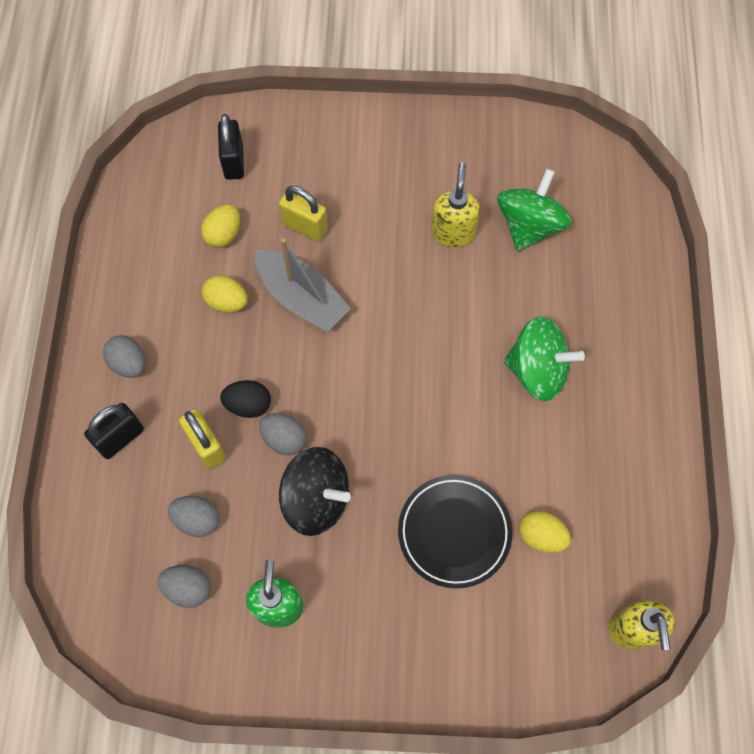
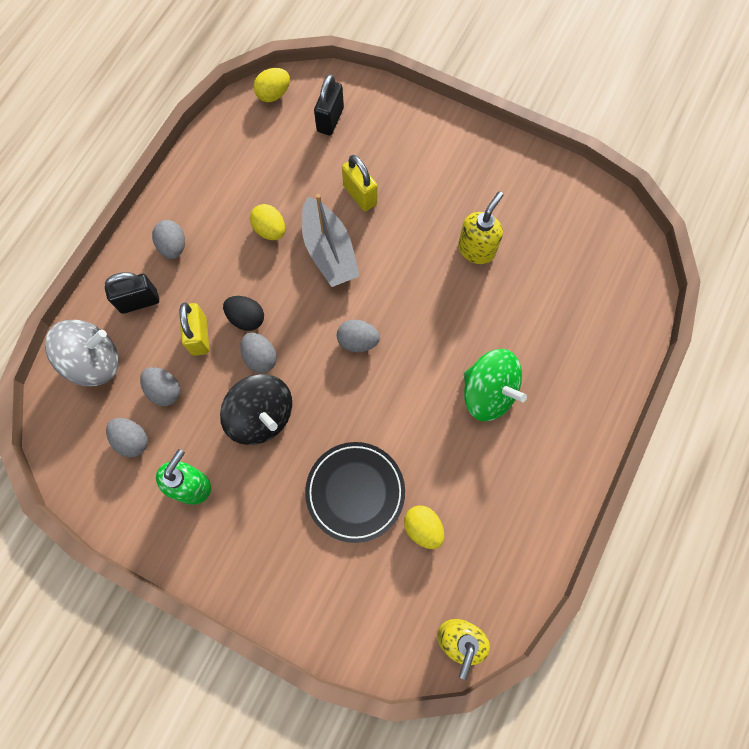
camera: 25 degrees right, 5 degrees up
yellow egg [201,204,240,248] -> yellow egg moved to [253,68,290,102]
green spinning top [497,169,572,251] -> none
none -> grey spinning top [45,320,119,386]
none -> grey egg [337,319,380,352]

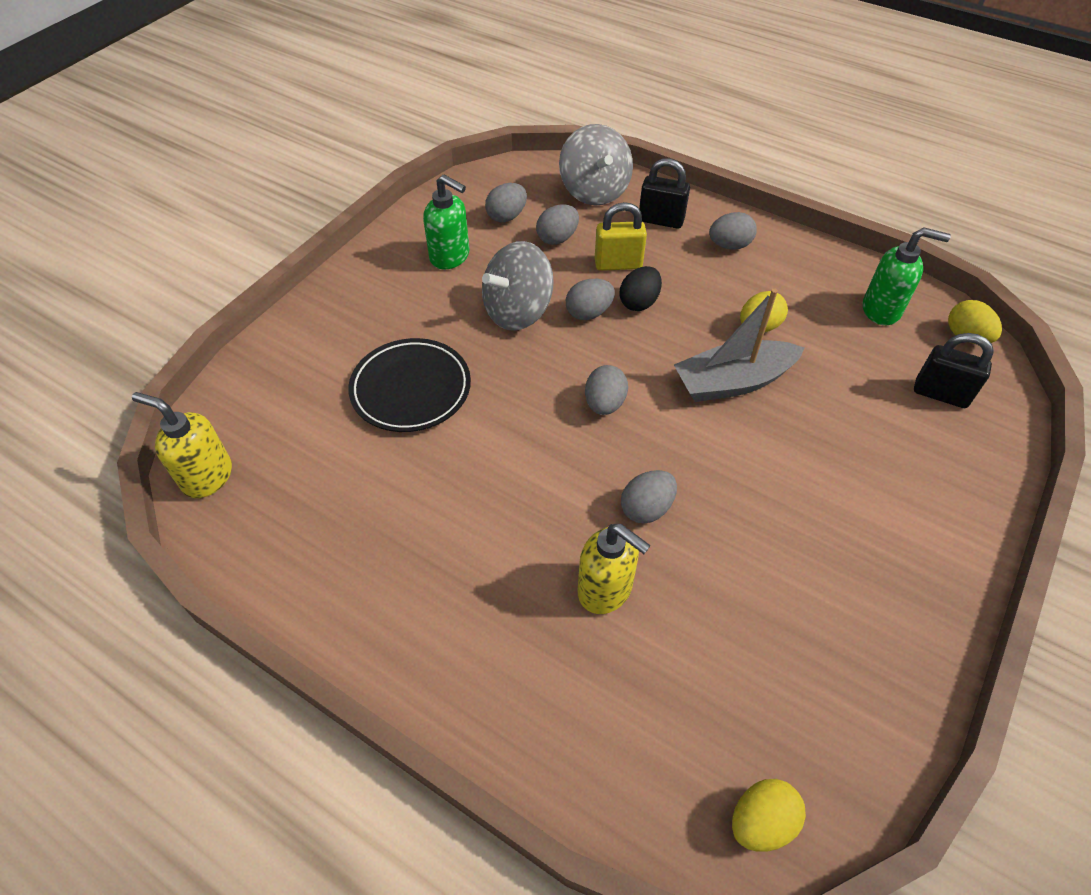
camera: 95 degrees right, 20 degrees down
black padlock [105,272,159,314] -> black padlock turned 60 degrees counterclockwise [639,158,690,229]
black spinning top [220,374,292,445] -> grey spinning top [482,241,554,331]
yellow padlock [342,155,377,211] -> none
yellow egg [404,505,444,549] -> yellow egg moved to [732,779,806,852]
yellow soap dispenser [458,191,503,264] -> yellow soap dispenser moved to [578,524,651,614]
green spinning top [464,349,527,422] -> none
none -> grey egg [621,470,677,523]
none -> green soap dispenser [863,228,951,325]

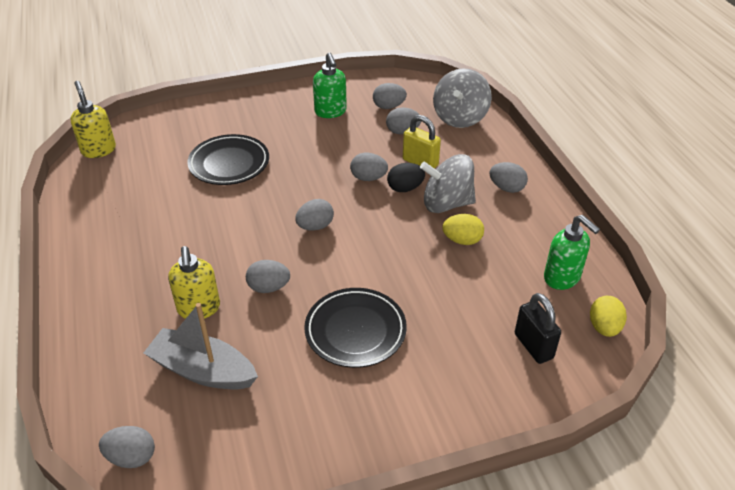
camera: 40 degrees right, 10 degrees down
grey spinning top [482,241,554,331] -> grey spinning top moved to [420,154,476,213]
black padlock [639,158,690,229] -> none
grey boat [674,289,805,402] -> grey boat moved to [144,303,258,389]
yellow egg [732,779,806,852] -> grey egg [99,426,155,468]
none -> black plate [304,288,407,368]

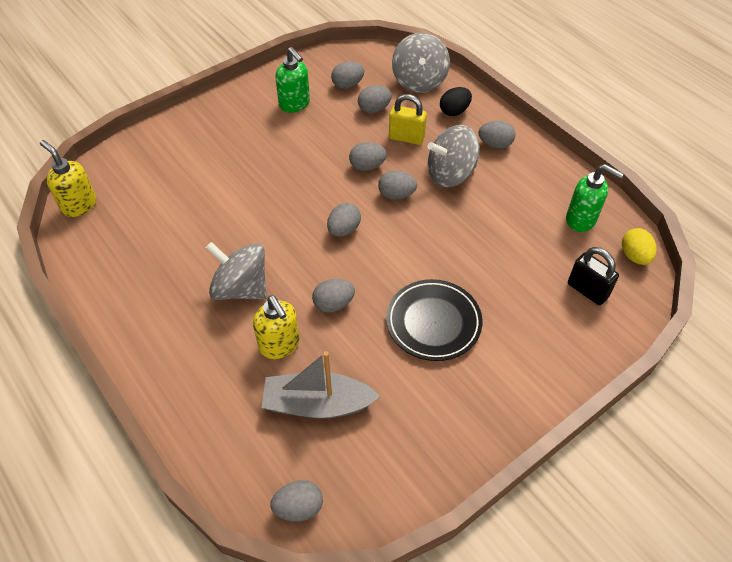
camera: 20 degrees left, 10 degrees up
black plate [187,134,269,185] -> none
black egg [387,163,425,192] -> black egg moved to [440,87,472,116]
yellow egg [442,214,484,245] -> none
none -> grey spinning top [206,242,267,300]
none -> grey egg [378,170,417,200]

